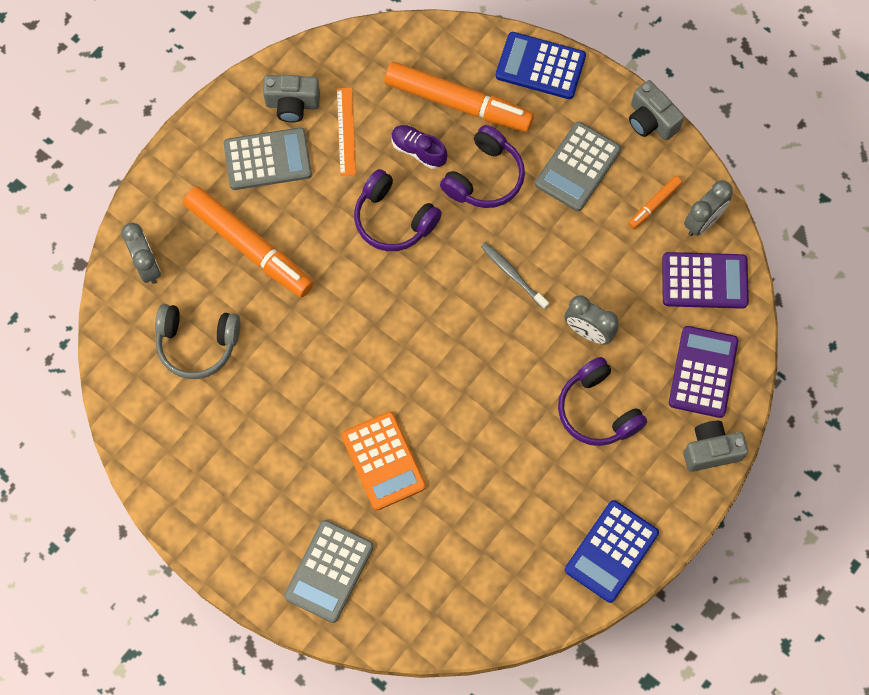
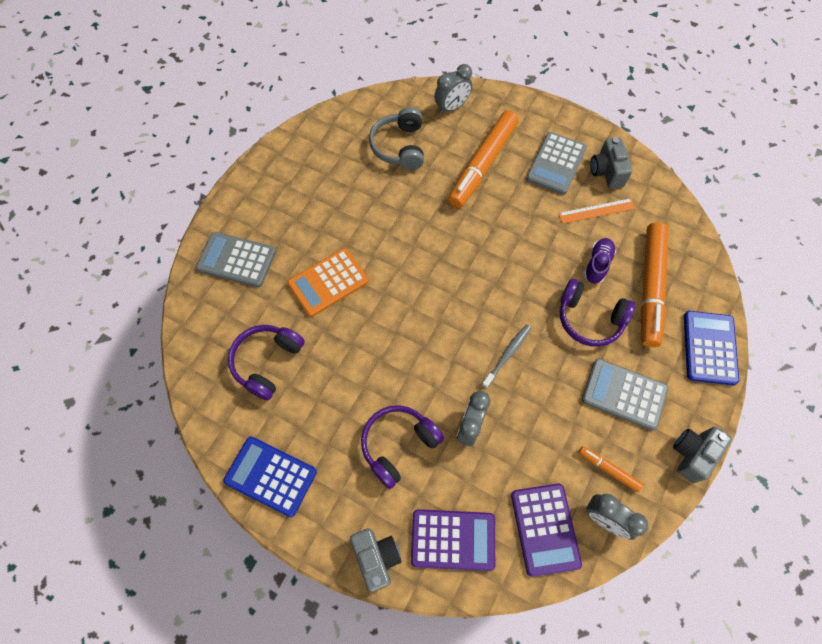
camera: 80 degrees right, 5 degrees down
grey calculator [224,127,312,190] -> grey calculator turned 45 degrees clockwise [526,132,587,195]
purple headphones [354,169,442,251] -> purple headphones moved to [228,325,305,400]

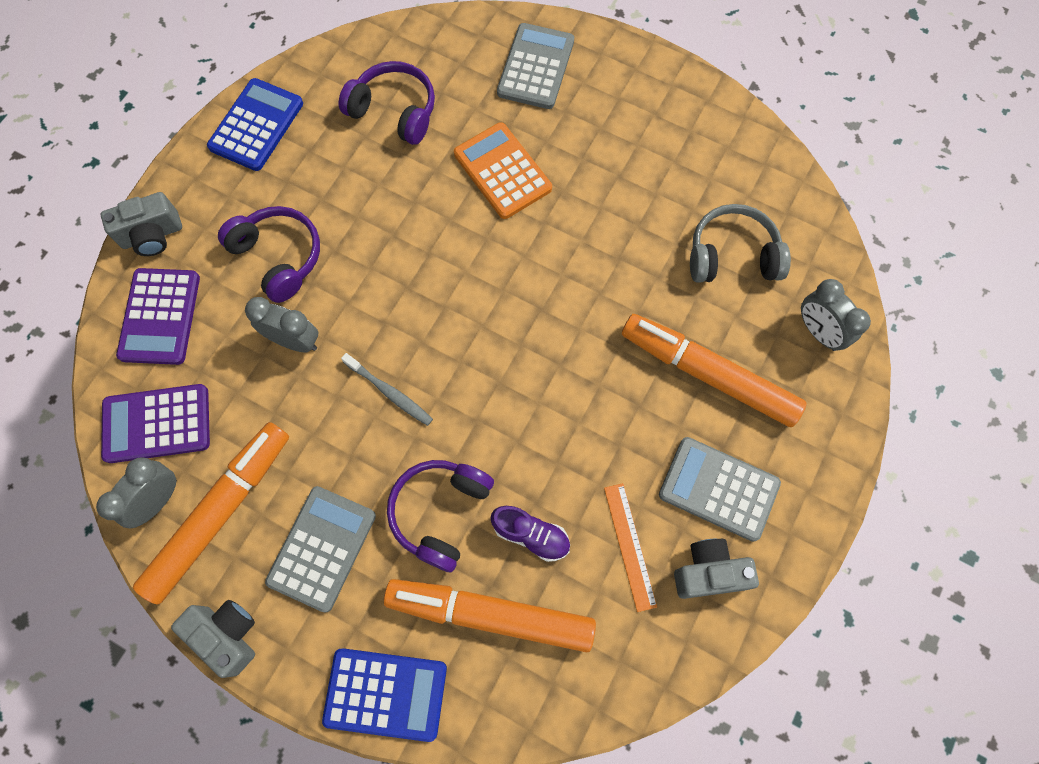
camera: 90 degrees right, 5 degrees up
orange marker [578,446,643,492] -> orange marker [133,422,289,605], size x2.21

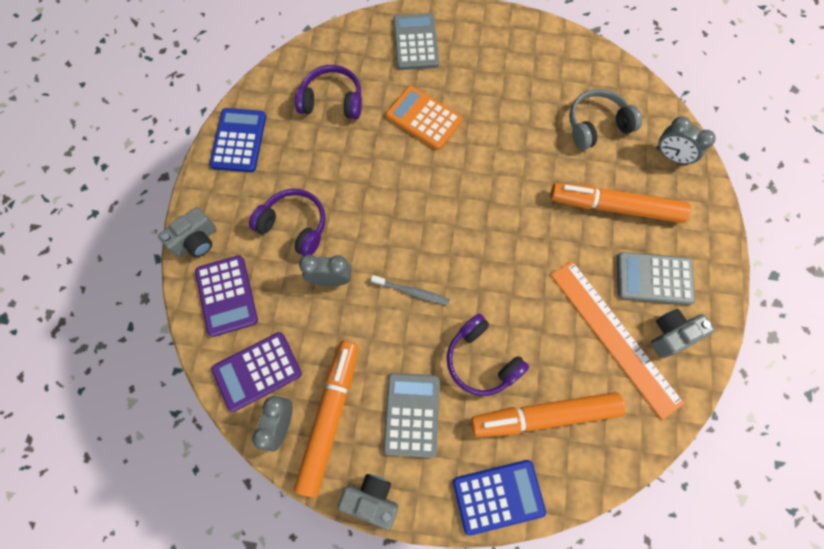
camera: 20 degrees left, 0 degrees up
purple headphones [387,460,494,572] -> purple headphones turned 45 degrees counterclockwise [447,314,529,396]
purple shoe [490,506,570,562] -> none
orange ruler [604,483,657,612] -> orange ruler [551,261,685,420], size x1.97

